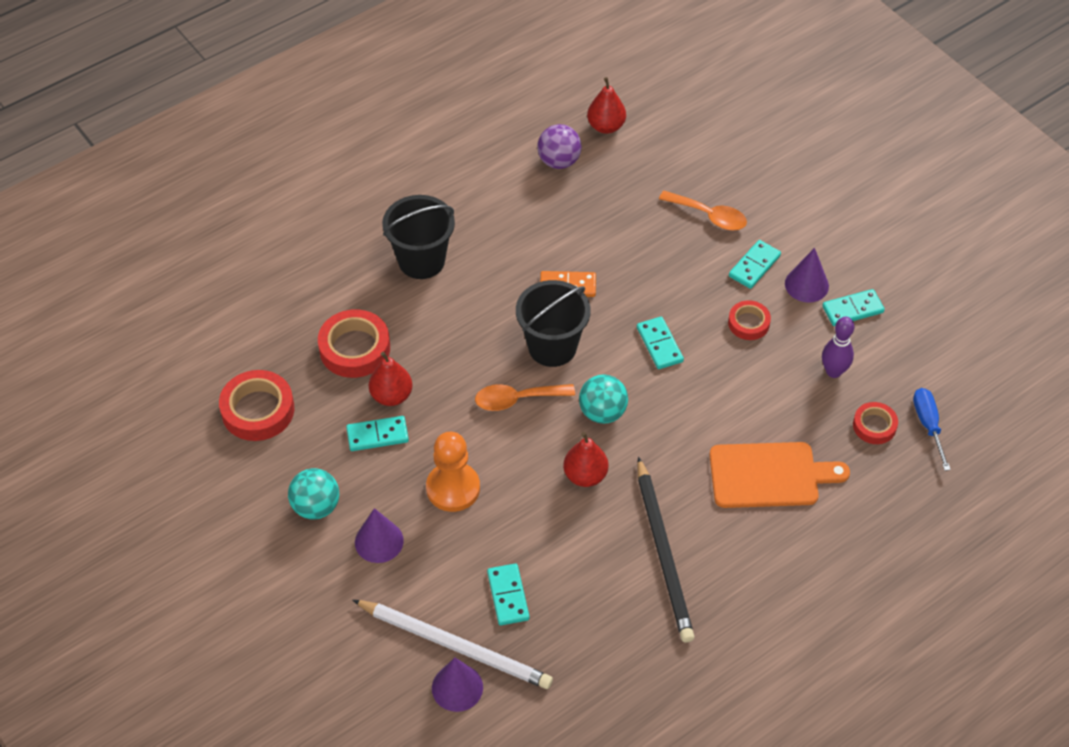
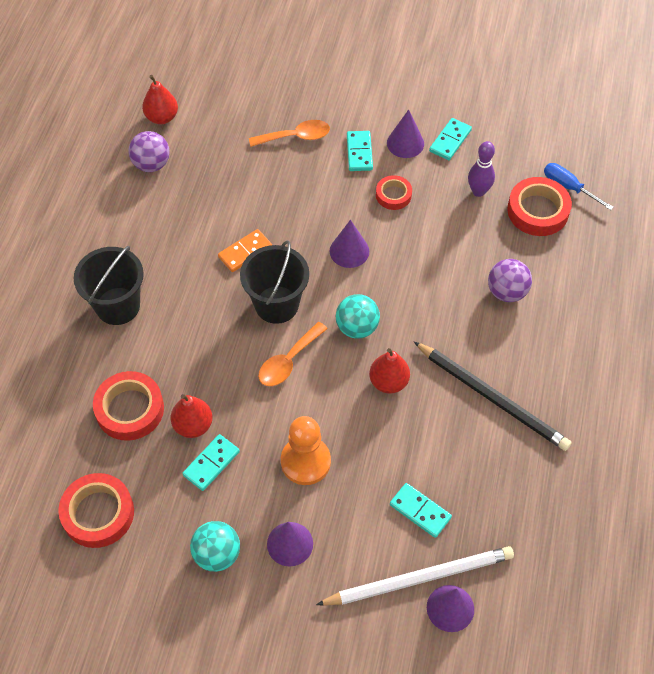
camera: 40 degrees left, 5 degrees up
turquoise domino [637,316,684,369] -> purple cone [329,220,369,268]
orange cutting board [709,442,850,508] -> purple ball [488,259,532,302]
red tape [853,402,898,444] -> red tape [507,177,572,236], size x1.69

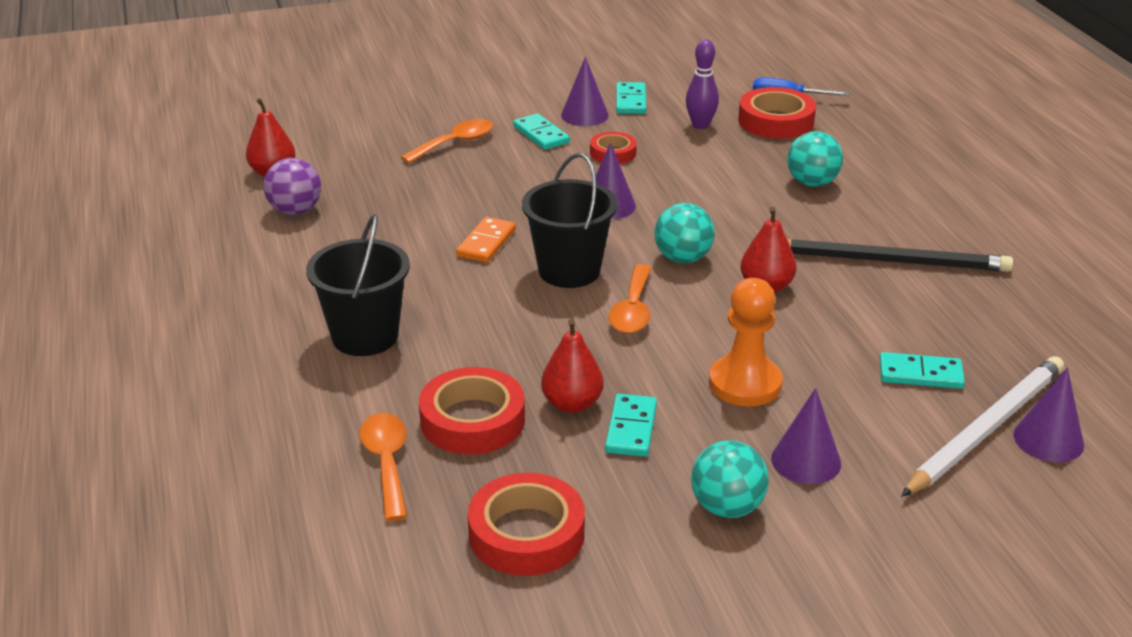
camera: 30 degrees left, 25 degrees down
purple ball [488,259,532,302] -> turquoise ball [787,131,843,187]
none -> orange spoon [360,413,407,521]

